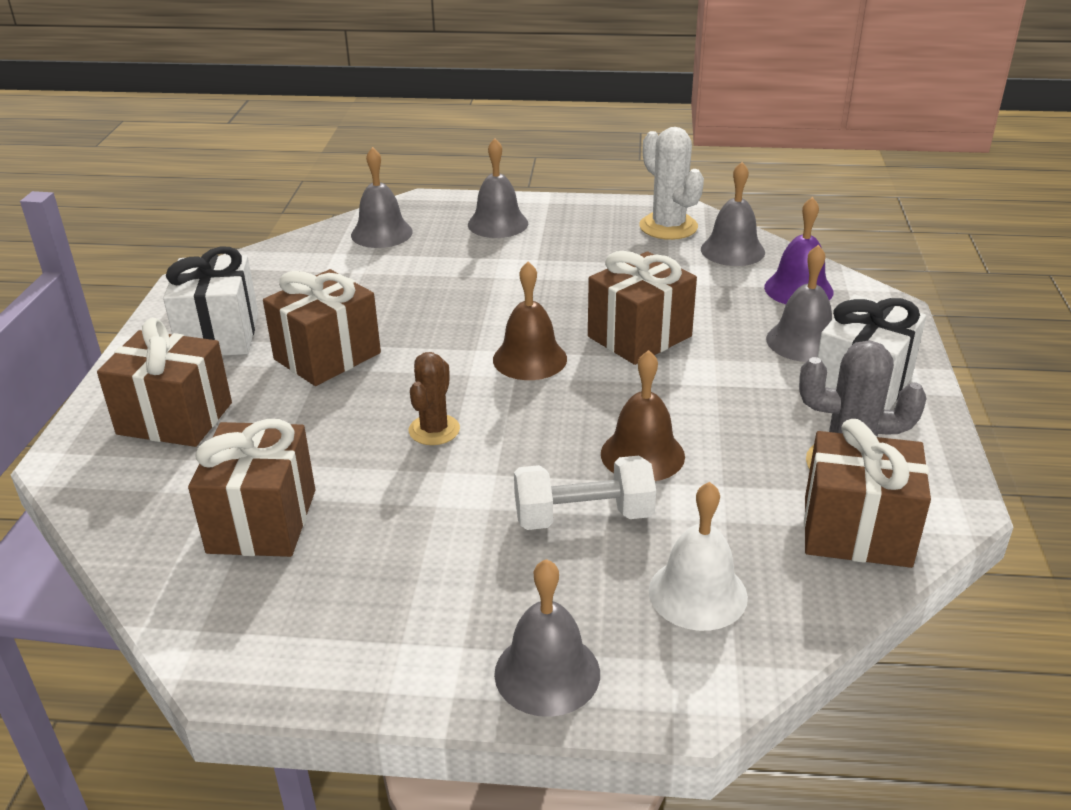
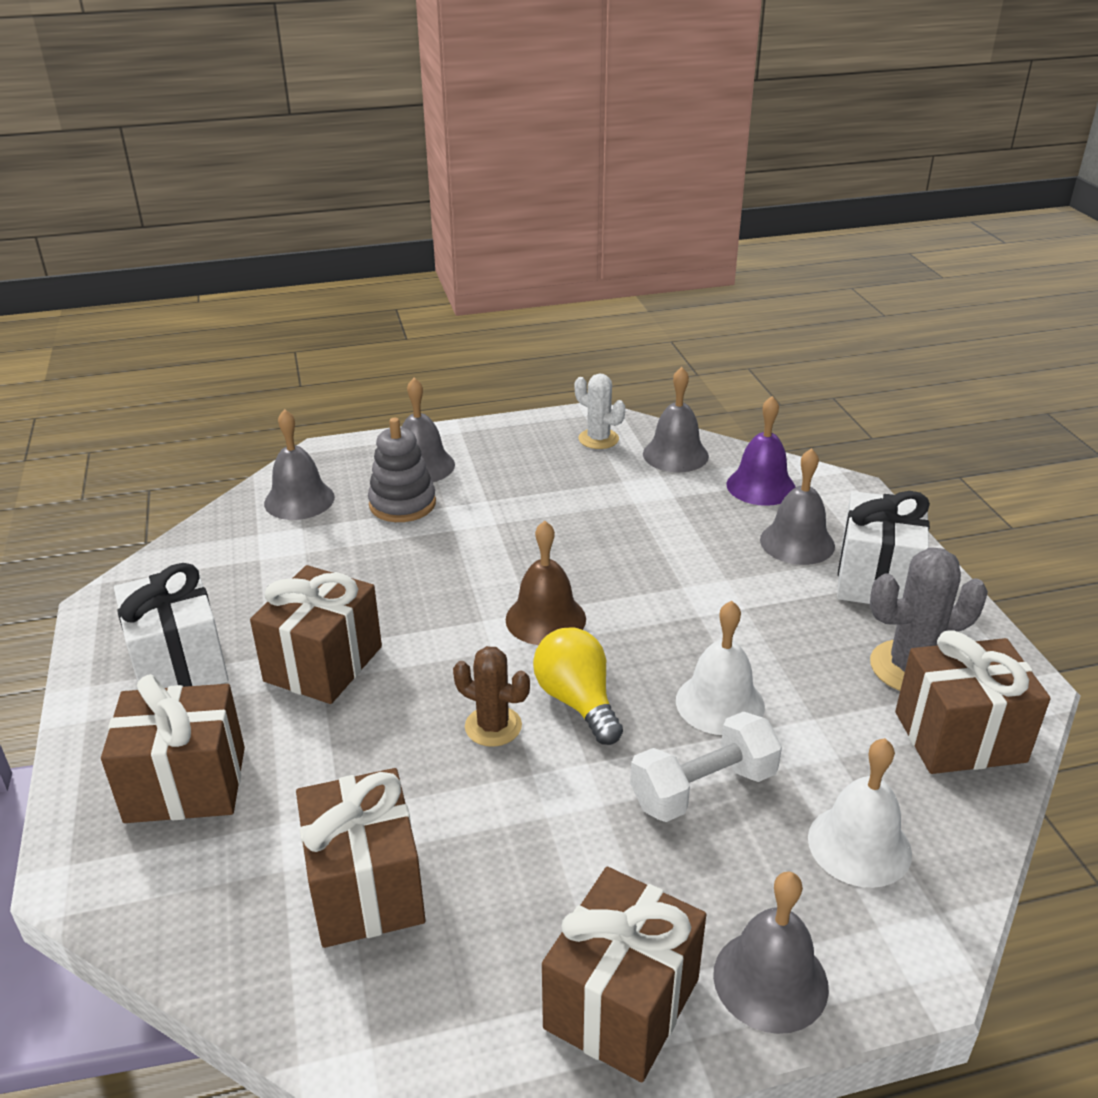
camera: 20 degrees left, 0 degrees up
brown cactus [409,352,460,445] -> brown cactus turned 60 degrees counterclockwise [453,646,530,747]
brown gift [588,251,697,365] -> brown gift moved to [542,867,706,1082]
brown bell [601,350,685,481] -> white bell [676,601,765,735]
white cactus [639,127,704,240] -> white cactus [575,373,625,449], size x0.66
none -> grey stacking toy [368,418,436,522]
none -> yellow light bulb [533,627,623,745]

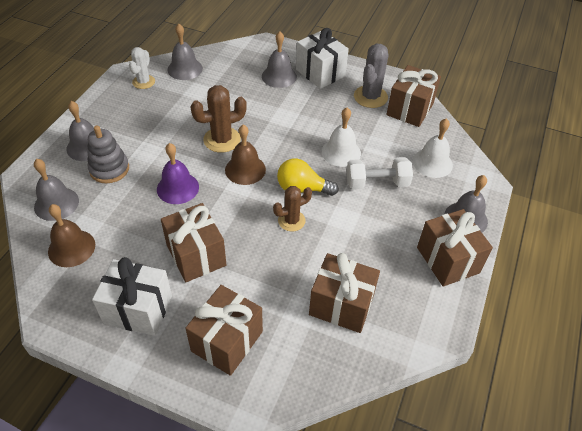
camera: 55 degrees left, 15 degrees up
white cactus [575,373,625,449] -> white cactus turned 60 degrees counterclockwise [129,47,155,89]
white dumbbell [630,711,782,822] -> white dumbbell turned 75 degrees clockwise [346,157,413,190]
purple bell [727,396,796,506] -> purple bell moved to [157,143,199,204]
none -> brown bell [48,204,95,267]
none -> brown cactus [191,85,247,153]

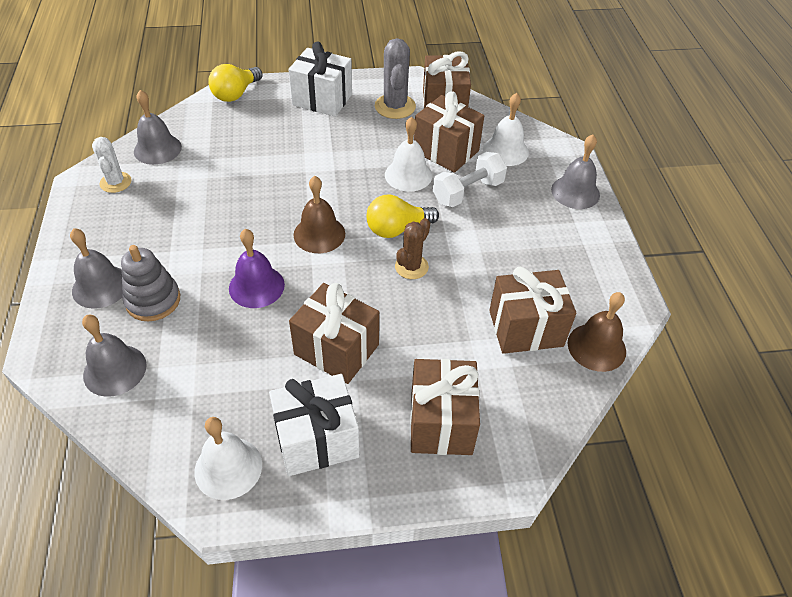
camera: 30 degrees left, 0 degrees up
brown bell [48,204,95,267] -> brown bell moved to [568,292,626,372]
brown cactus [191,85,247,153] -> none
grey bell [262,31,297,88] -> none
brown gift [417,209,493,287] -> brown gift moved to [414,91,484,173]
none -> white bell [194,417,262,500]
none -> yellow light bulb [208,64,263,102]

